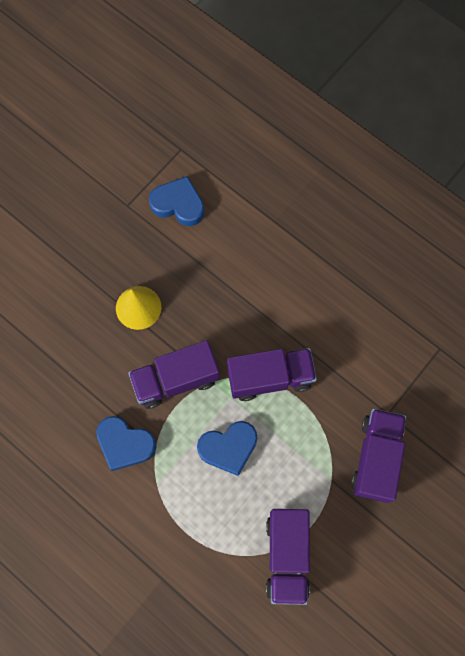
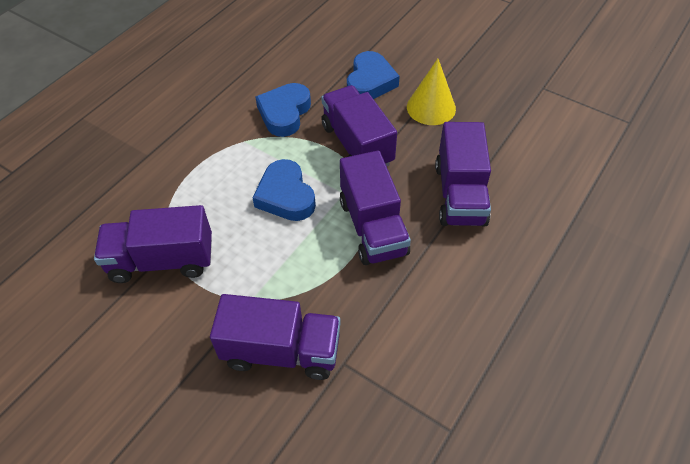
camera: 85 degrees right, 20 degrees down
blue heart [149,176,204,226] -> blue heart moved to [347,51,400,99]
none -> purple truck [435,122,491,226]

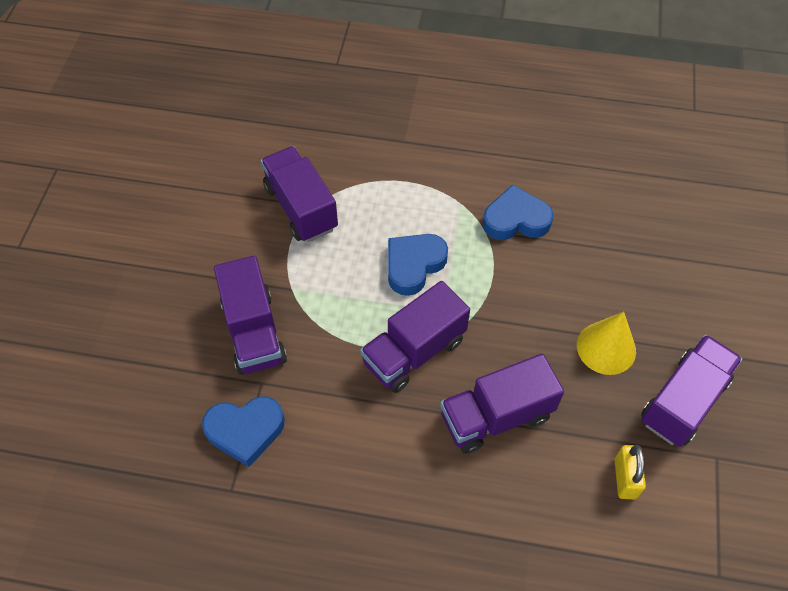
camera: 65 degrees right, 5 degrees up
purple truck [321,85,397,166] -> purple truck moved to [641,334,743,447]
blue heart [347,51,400,99] -> blue heart moved to [202,396,285,467]
none -> yellow padlock [614,445,646,499]

